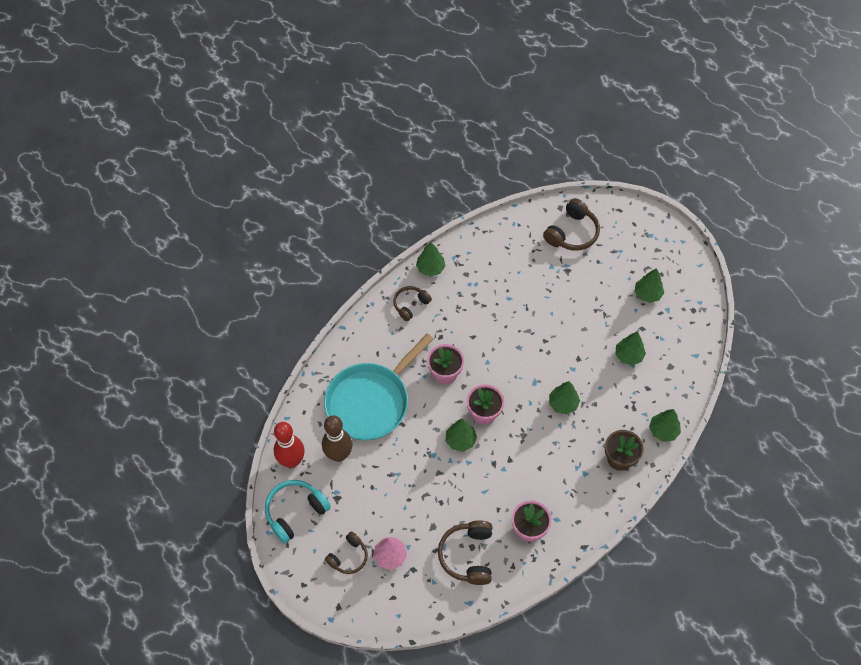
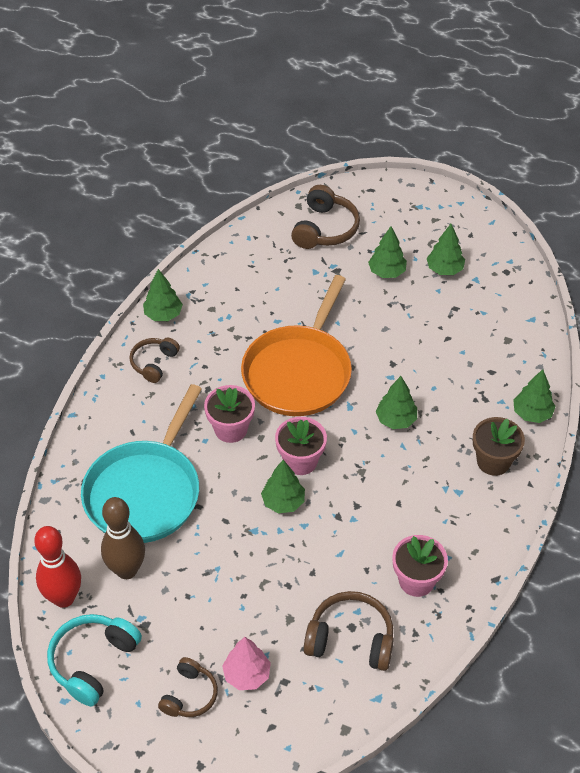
camera: 20 degrees left, 10 degrees down
brown headphones [438,520,492,585] -> brown headphones turned 120 degrees clockwise [304,591,394,671]
green tree [615,332,646,366] -> green tree moved to [368,226,407,278]
none -> orange pan [241,275,352,416]

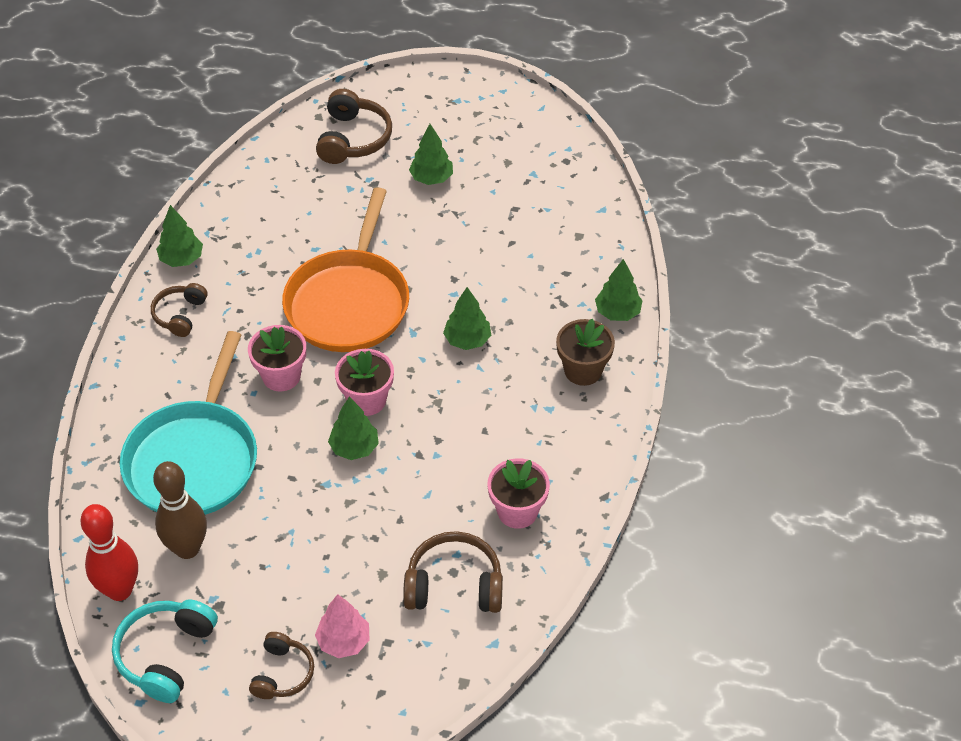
camera: 10 degrees left, 0 degrees up
green tree [427,224,465,275] -> none

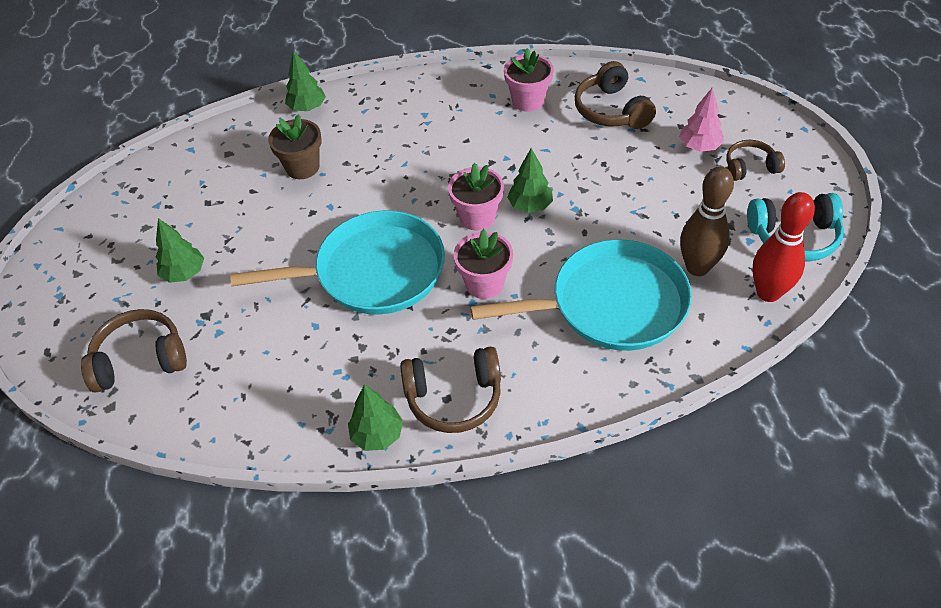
camera: 110 degrees left, 0 degrees up
brown headphones [151,283,207,337] -> brown headphones [400,347,501,433], size x1.55
orange pan [282,187,409,352] -> turquoise pan [230,211,445,314]
green tree [443,287,491,350] -> none
brown flower pot [556,319,615,386] -> brown flower pot moved to [268,114,322,179]

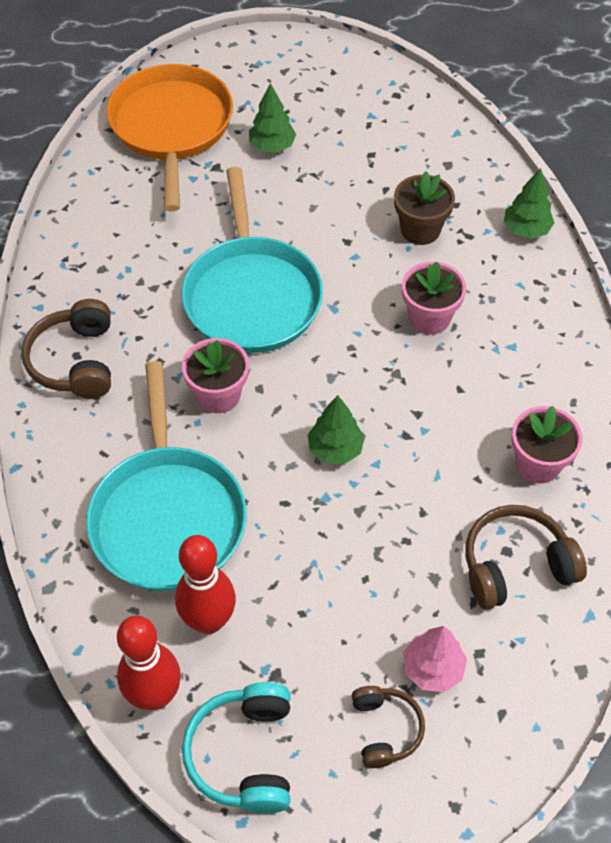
camera: 90 degrees right, 5 degrees up
brown headphones [81,309,187,393] -> orange pan [106,64,233,211]
green tree [348,385,403,451] -> none
pink flower pot [448,163,504,231] -> pink flower pot moved to [402,262,466,335]
brown bowling pin [680,167,734,276] -> red bowling pin [175,535,236,634]

